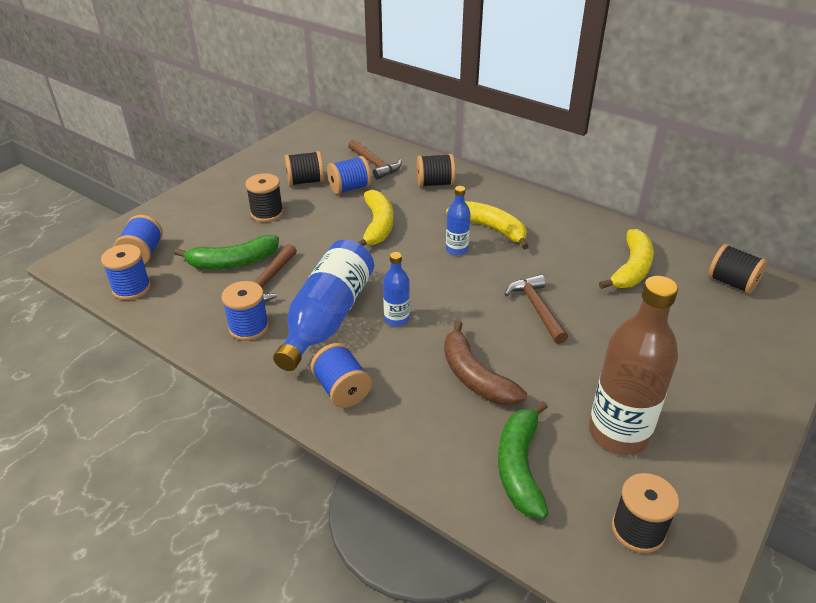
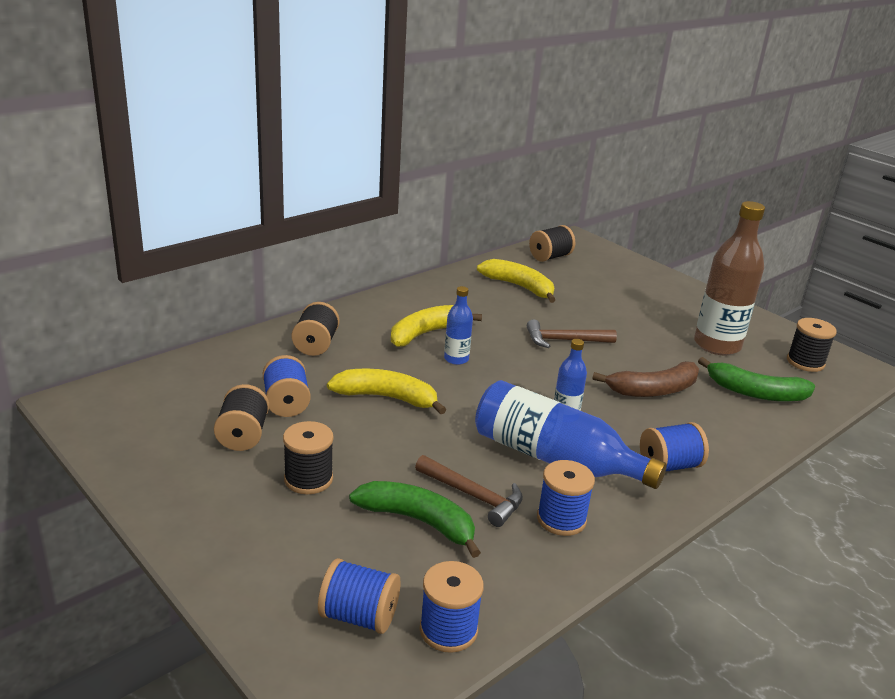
camera: 80 degrees left, 10 degrees down
green banana [174,235,279,269] -> green banana turned 60 degrees counterclockwise [349,481,481,558]
brown hammer [348,139,401,179] -> none

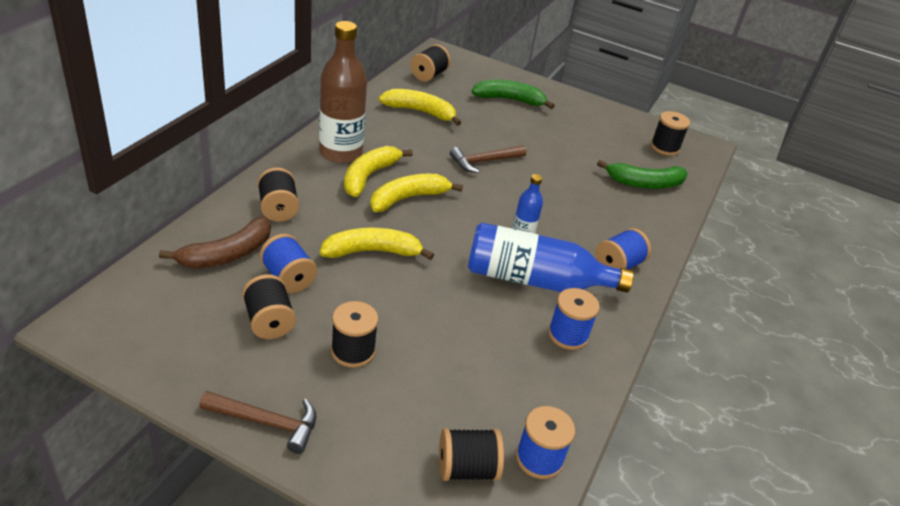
camera: 25 degrees left, 10 degrees up
blue spool [318,558,401,634] -> black spool [439,428,504,481]
green banana [349,481,481,558] -> green banana moved to [471,80,555,109]
brown hammer [415,455,523,527] -> brown hammer moved to [199,391,316,454]
blue bottle [444,286,473,365] -> yellow banana [370,174,463,212]
brown banana [592,361,699,397] -> brown banana moved to [159,217,271,269]
brown bottle [694,201,765,355] -> brown bottle moved to [319,21,367,163]

